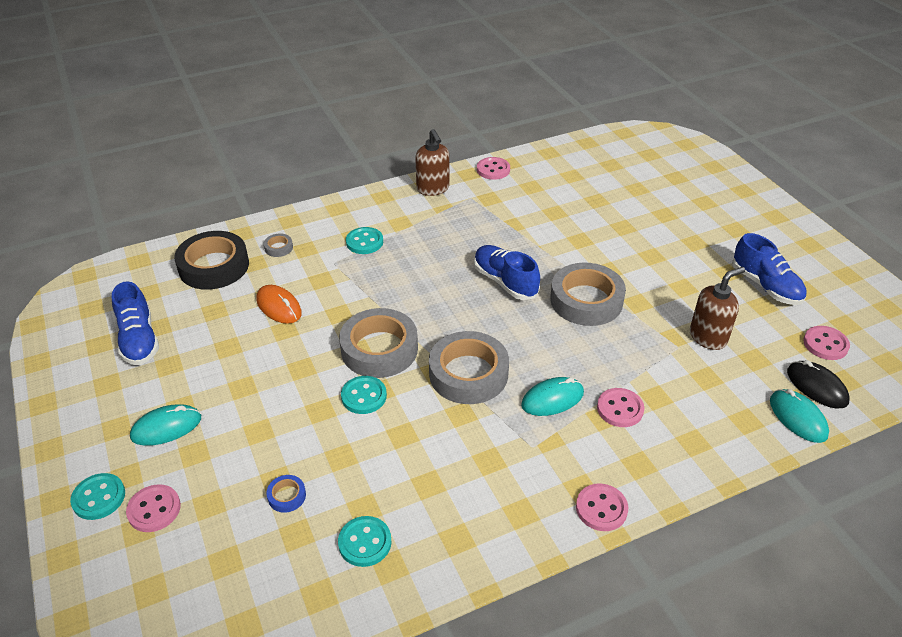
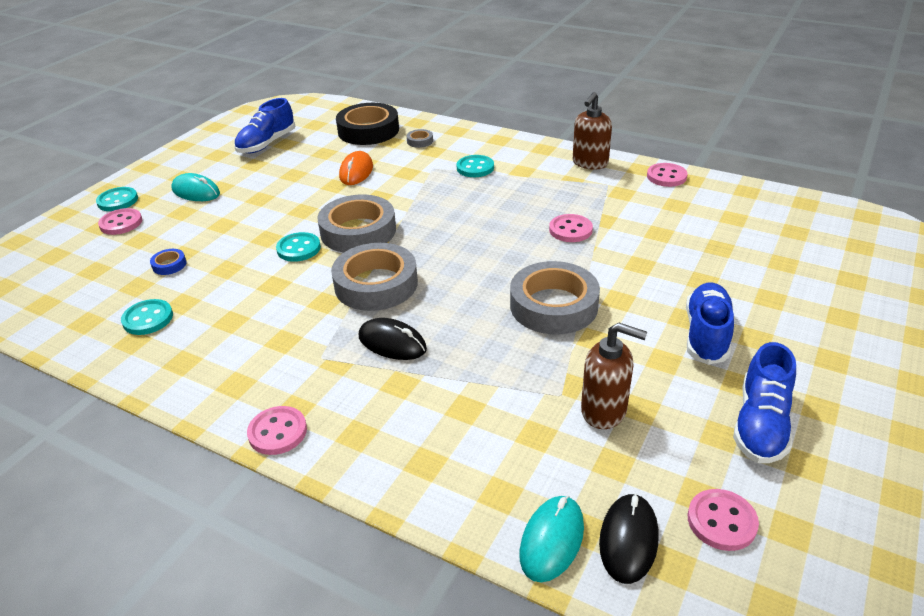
camera: 55 degrees right, 5 degrees down
blue shoe [474,245,540,300] -> blue shoe moved to [686,282,734,365]
turquoise mouse [521,377,584,416] -> black mouse [359,318,427,360]
pink button [597,388,644,427] -> pink button moved to [549,214,593,242]

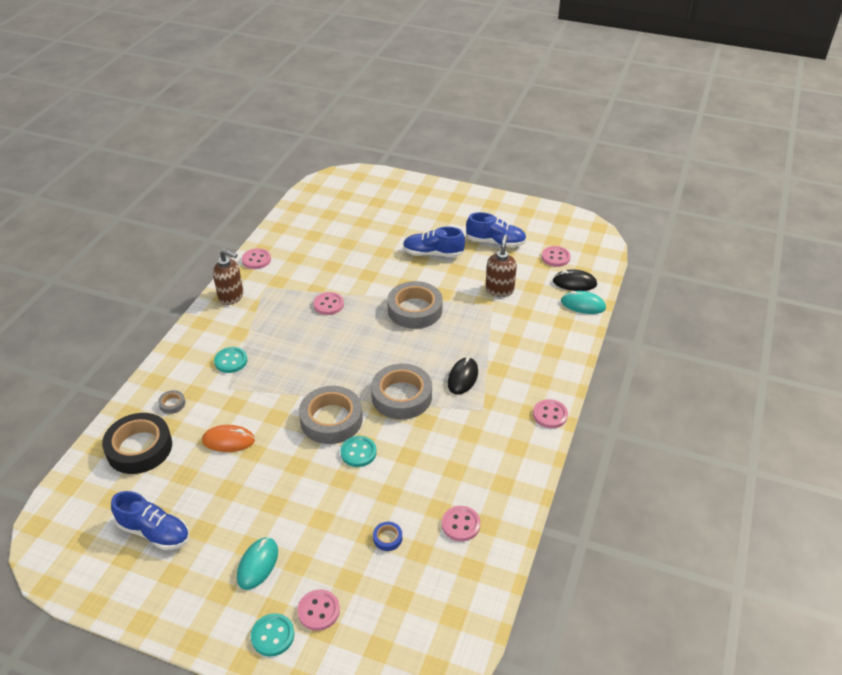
camera: 100 degrees left, 5 degrees up
turquoise button [121,299,173,335] -> pink button [442,506,481,541]

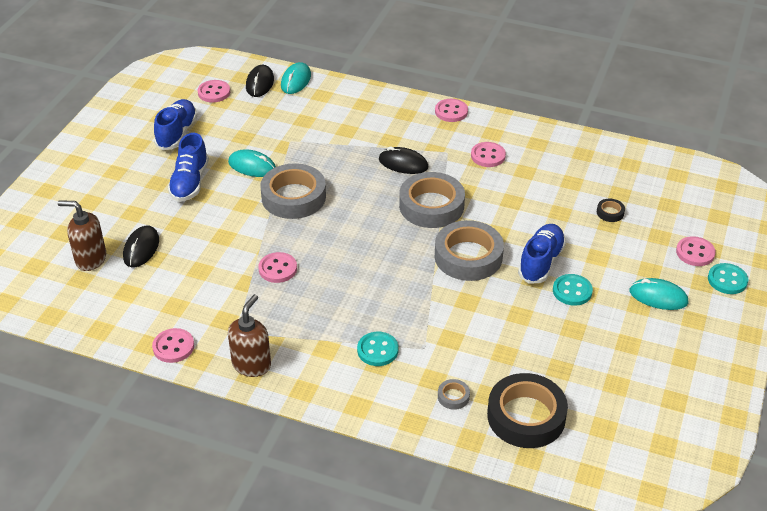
camera: 90 degrees left, 0 degrees up
blue shoe [111,491,189,550] -> blue shoe moved to [518,224,566,284]
orange mouse [202,425,255,452] -> none
turquoise button [340,436,377,467] -> turquoise button moved to [553,274,593,306]
blue tape [373,522,402,551] -> black tape [597,199,625,222]
pink button [442,506,481,541] -> pink button moved to [471,142,506,167]
brown soap dispenser [485,235,517,297] -> brown soap dispenser moved to [58,200,106,271]
none -> black mouse [123,226,159,267]
none -> turquoise mouse [228,149,276,177]

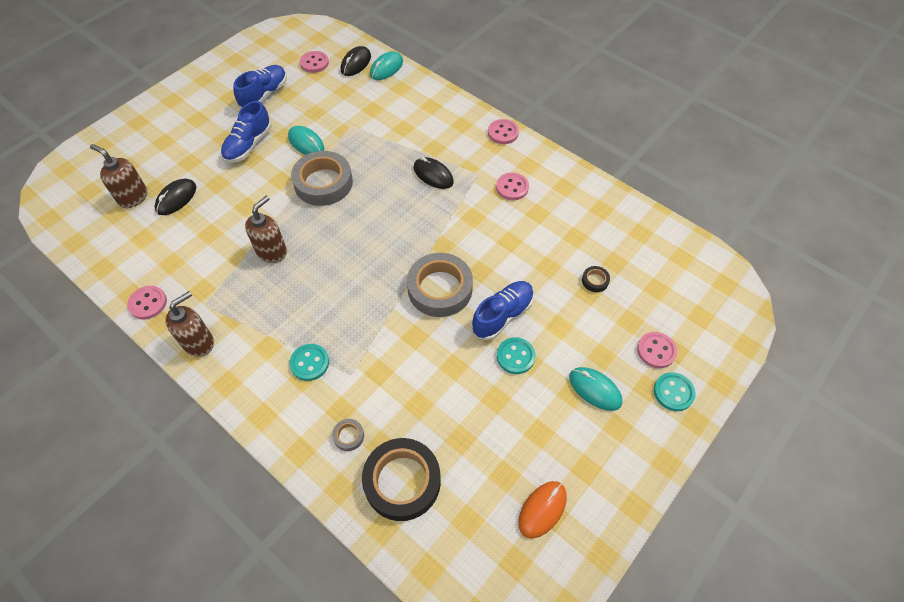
camera: 20 degrees right, 15 degrees up
pink button [258,252,297,283] -> brown soap dispenser [245,196,287,263]
grey tape [399,172,465,228] -> none
none -> orange mouse [518,481,567,539]

